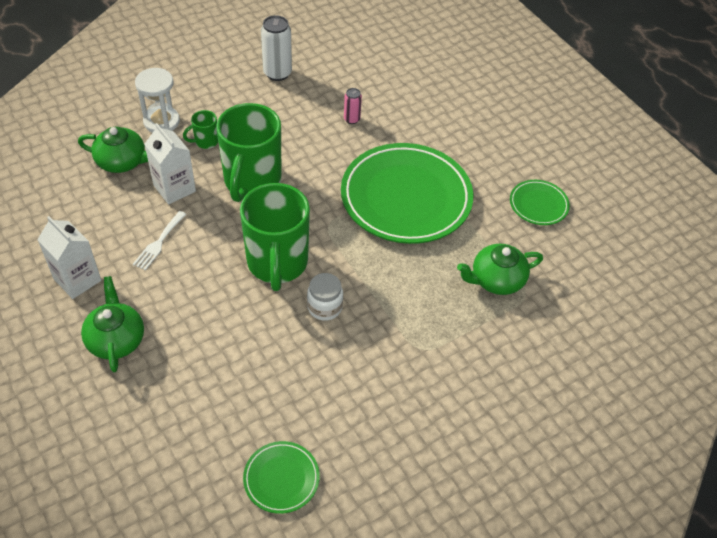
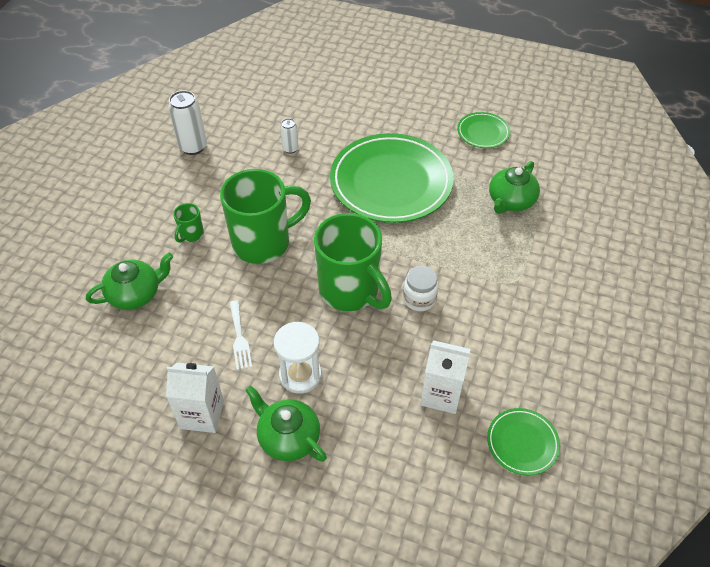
camera: 35 degrees left, 0 degrees up
white hourglass [135,68,180,133] -> white hourglass moved to [274,322,322,394]
white carton [144,123,196,204] -> white carton moved to [420,340,471,414]
green mug [216,103,282,202] -> green mug turned 90 degrees counterclockwise [220,169,311,264]
pink can [344,88,362,124] -> white can [280,118,298,154]

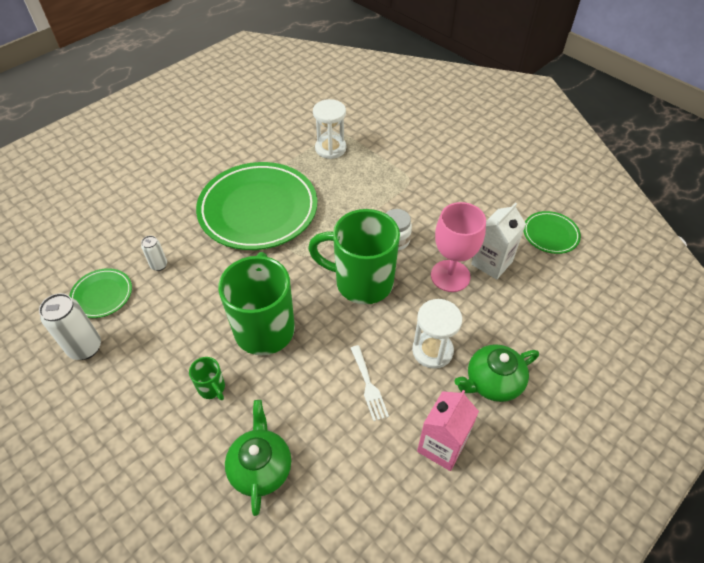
camera: 65 degrees left, 0 degrees up
white carton [166,363,224,433] -> pink carton [417,390,479,471]
white fork [230,300,252,370] -> white fork turned 60 degrees clockwise [351,345,389,421]
green mug [314,213,392,311] -> green mug turned 150 degrees counterclockwise [308,209,400,304]
green plate [457,112,510,148] -> green plate moved to [69,268,132,318]
green teapot [489,161,540,214] -> white hourglass [313,99,346,159]
none -> pink goblet [431,202,486,292]

